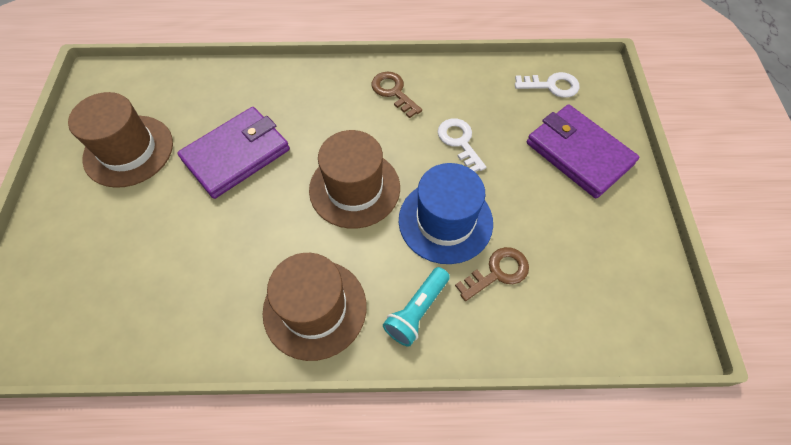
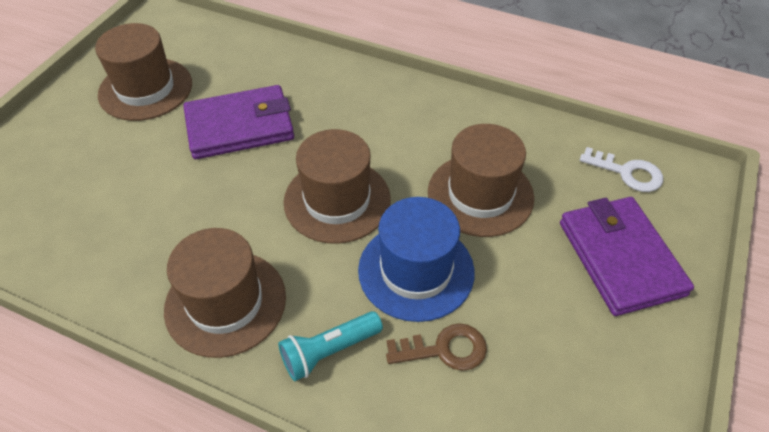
camera: 25 degrees right, 10 degrees down
brown key [372,71,422,118] -> none
white key [438,118,486,172] -> brown hat [428,124,534,237]

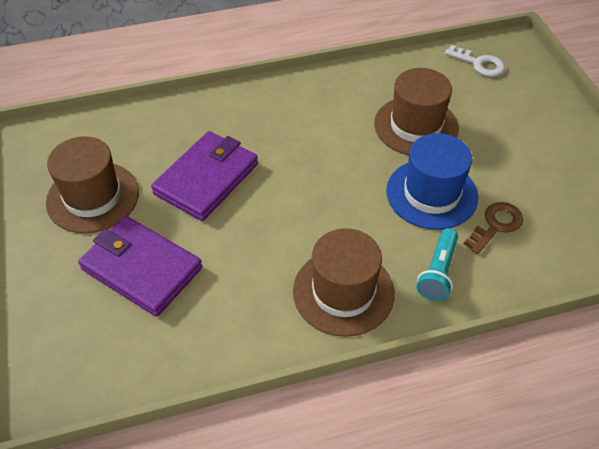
camera: 40 degrees left, 0 degrees up
brown hat [284,129,391,244] -> none
purple wallet [560,197,694,316] -> purple wallet moved to [78,216,202,317]
white key [580,147,663,192] -> white key turned 45 degrees clockwise [445,45,505,77]

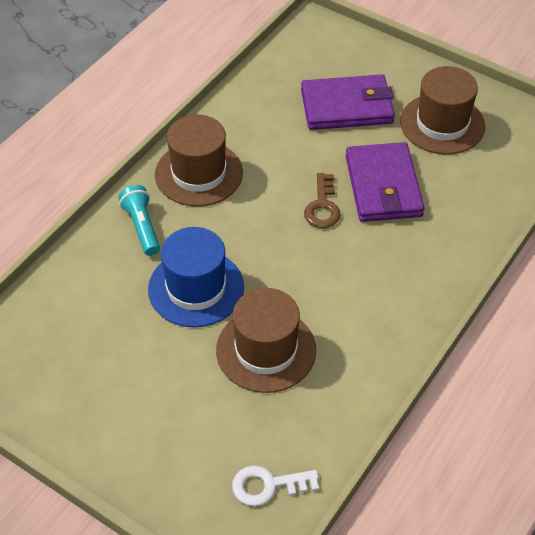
camera: 140 degrees right, 0 degrees up
brown key [463,202,523,254] -> brown key moved to [304,173,341,228]

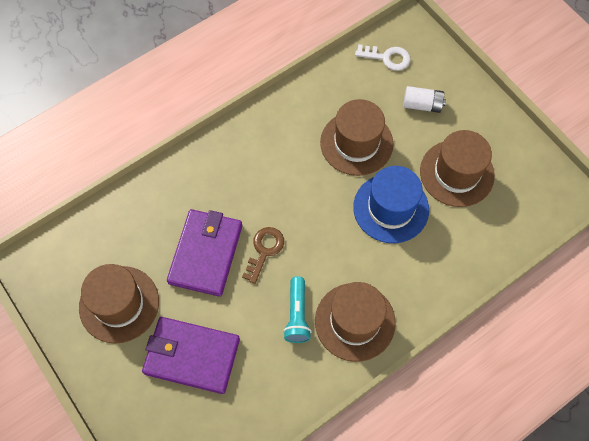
camera: 160 degrees left, 15 degrees up
turquoise flashlight [118,185,160,256] -> turquoise flashlight moved to [283,276,312,343]
none -> white battery [403,86,446,113]
none -> brown hat [420,130,495,207]

